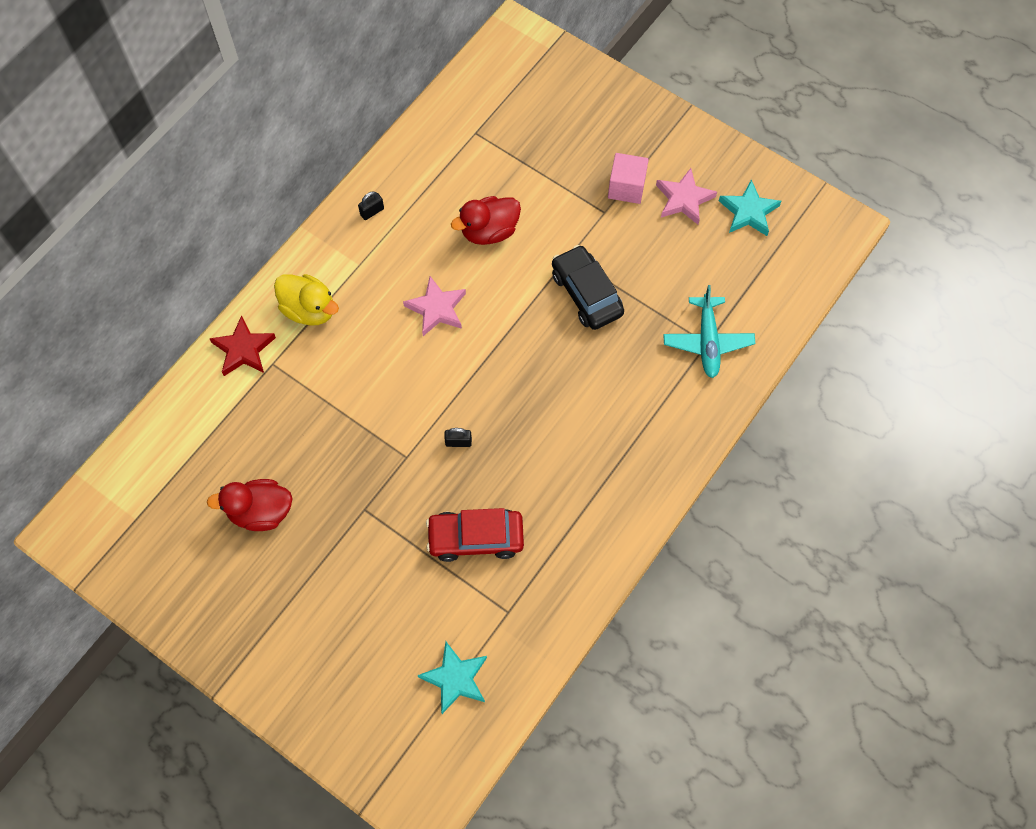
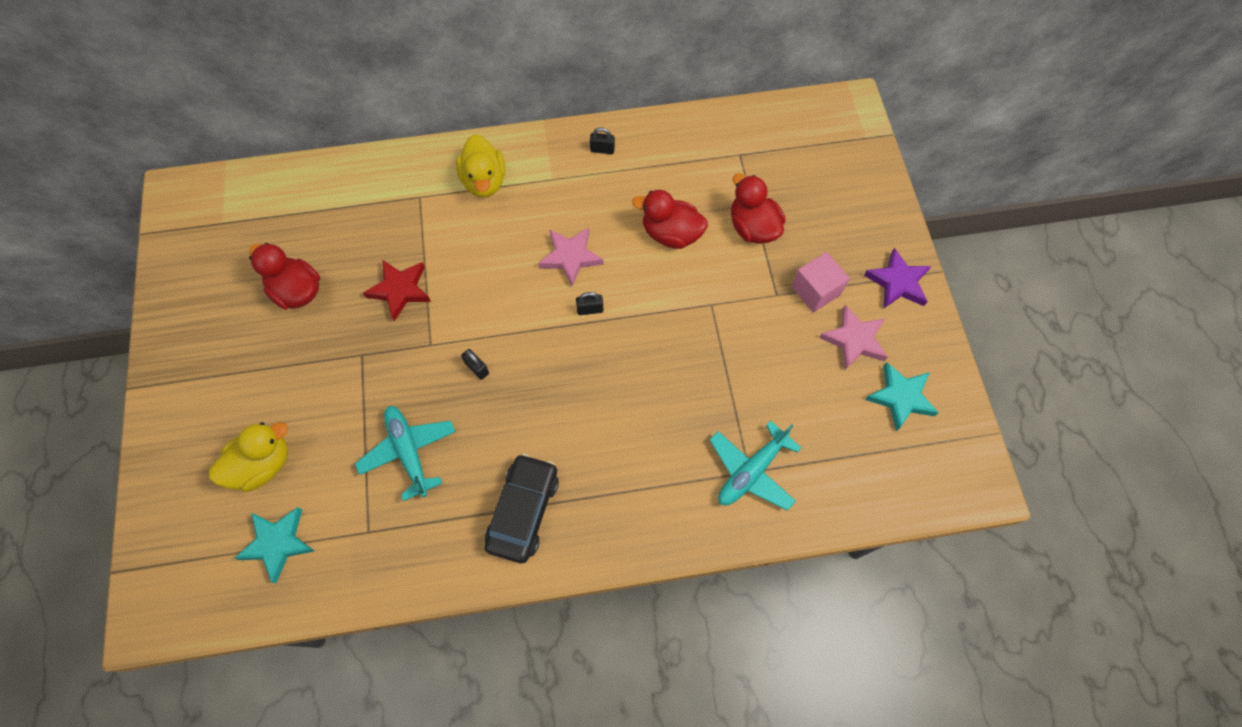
camera: 45 degrees right, 0 degrees up
red star [209,315,276,376] -> red star moved to [363,260,431,321]
red car [426,508,524,562] -> turquoise plane [355,406,456,501]
black car [552,245,624,330] -> black car moved to [484,453,559,563]
none -> yellow duck [209,422,288,492]
none -> black padlock [576,292,603,315]
none -> red duck [731,173,786,244]
none -> purple star [864,248,931,308]

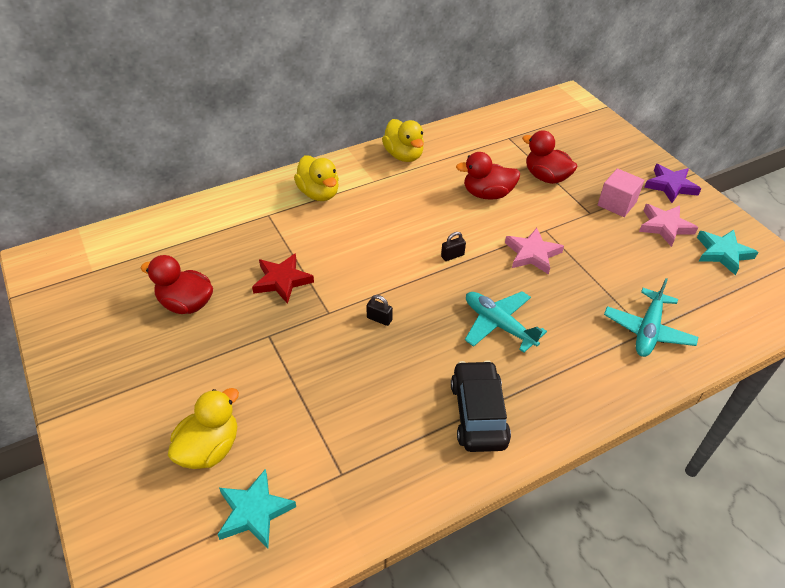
camera: 20 degrees left, 20 degrees down
turquoise plane [355,406,456,501] -> turquoise plane moved to [465,291,547,353]
pink star [538,227,604,287] -> pink star moved to [505,228,564,275]
black padlock [590,127,615,154] -> yellow duck [382,119,424,162]

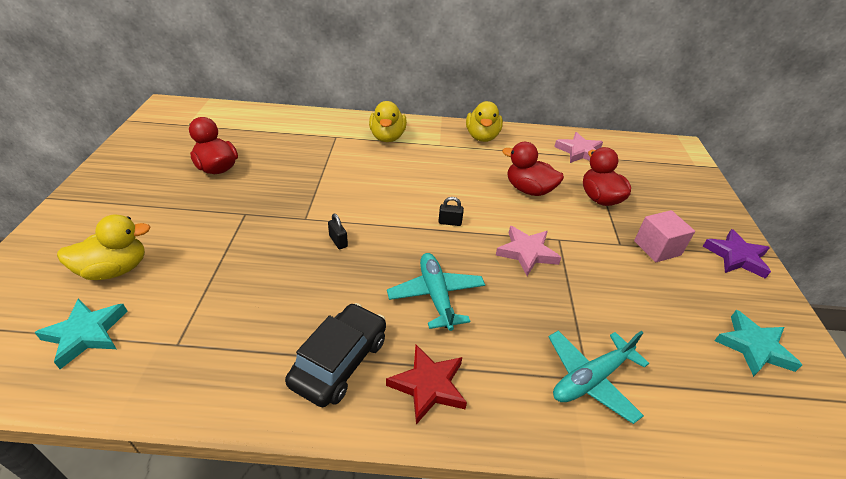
camera: 30 degrees right, 5 degrees down
red star [252,253,314,304] -> red star moved to [386,345,467,425]
pink star [639,204,698,247] -> pink star moved to [554,132,603,163]

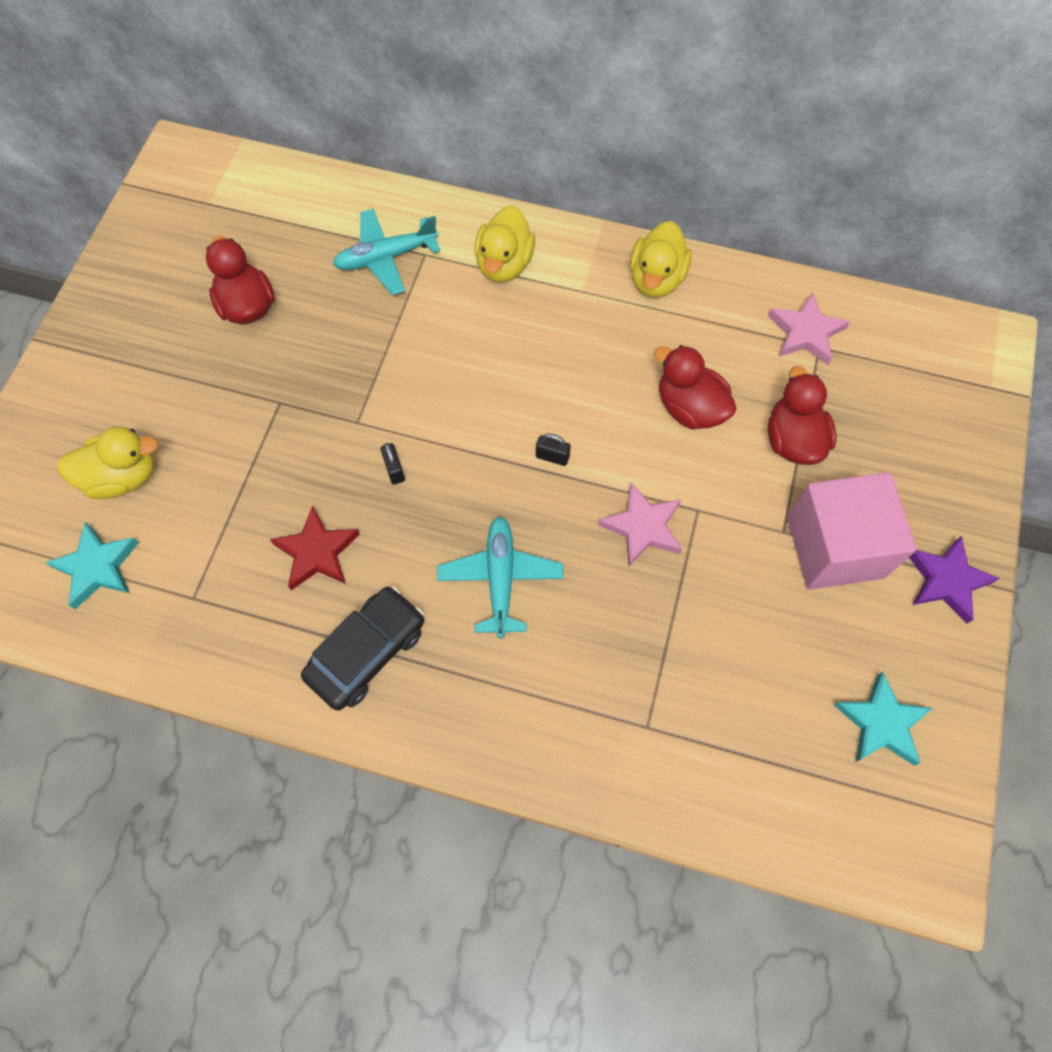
camera: 15 degrees right, 25 degrees up
red star [386,345,467,425] -> red star moved to [270,505,360,590]
turquoise plane [548,330,649,424] -> turquoise plane moved to [333,209,440,295]
pink cube [634,210,695,262] -> pink cube [787,472,916,590], size x1.70

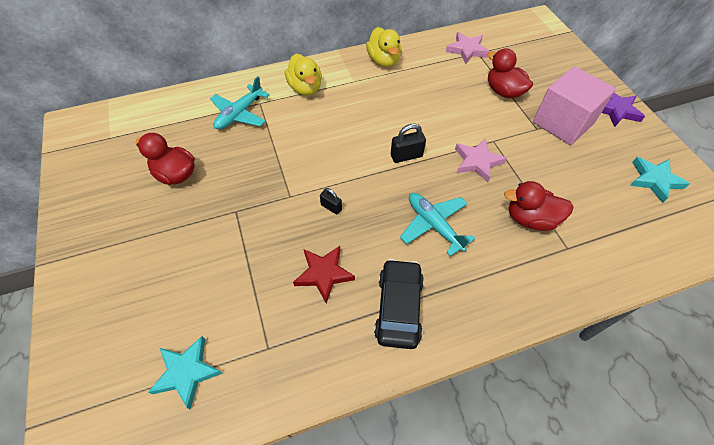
camera: 35 degrees left, 10 degrees down
yellow duck [57,427,159,499] -> none
black padlock [536,434,571,466] -> black padlock [391,123,426,163], size x1.58
red duck [654,345,737,429] -> red duck moved to [504,181,573,231]

